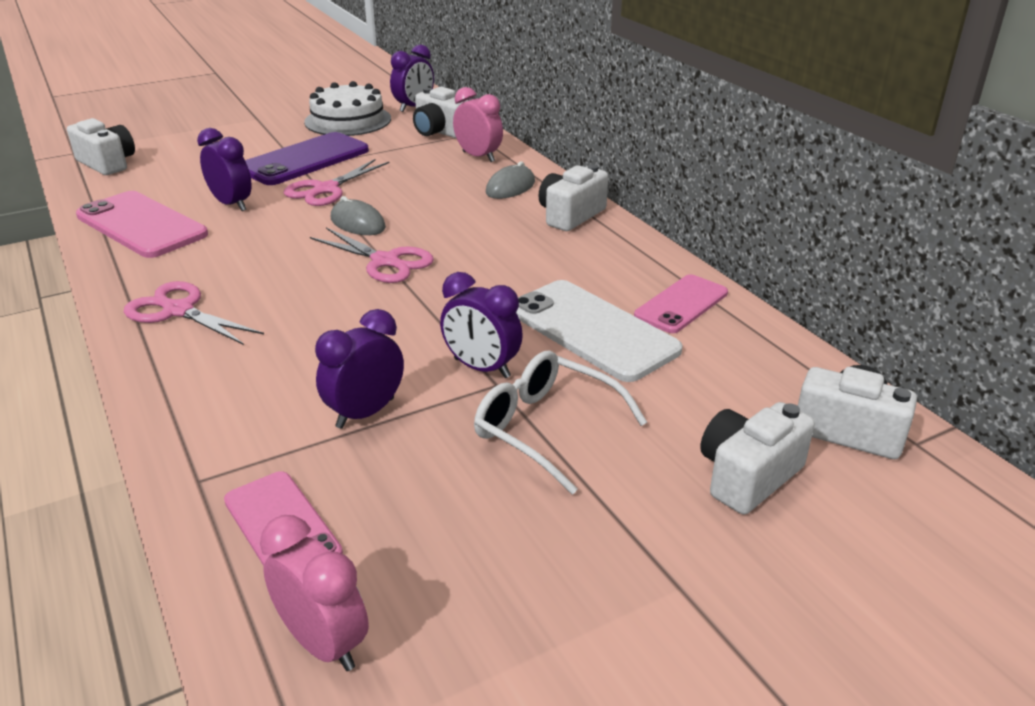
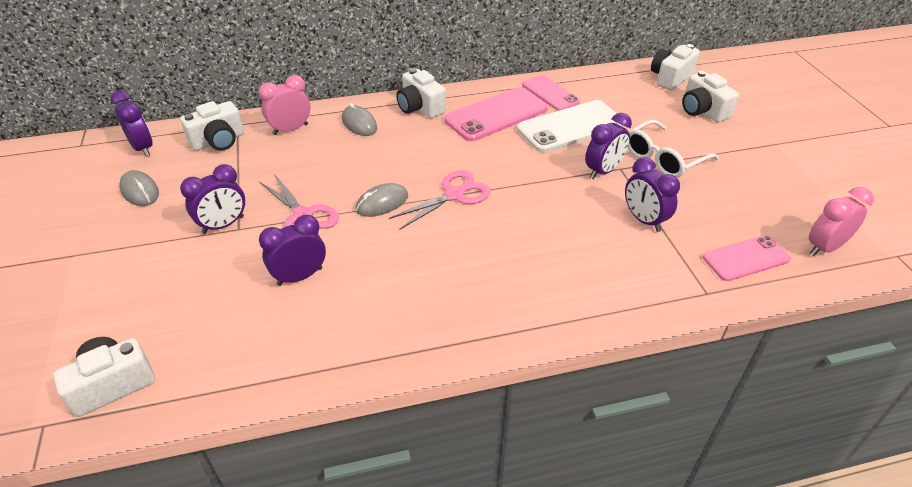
camera: 75 degrees left, 10 degrees up
pink phone [76,191,208,258] -> pink phone moved to [444,87,548,141]
pink scissors [124,281,264,345] -> none
purple phone [245,132,369,185] -> purple clock [180,164,245,234]
white cake [304,81,391,136] -> grey mouse [119,170,159,206]

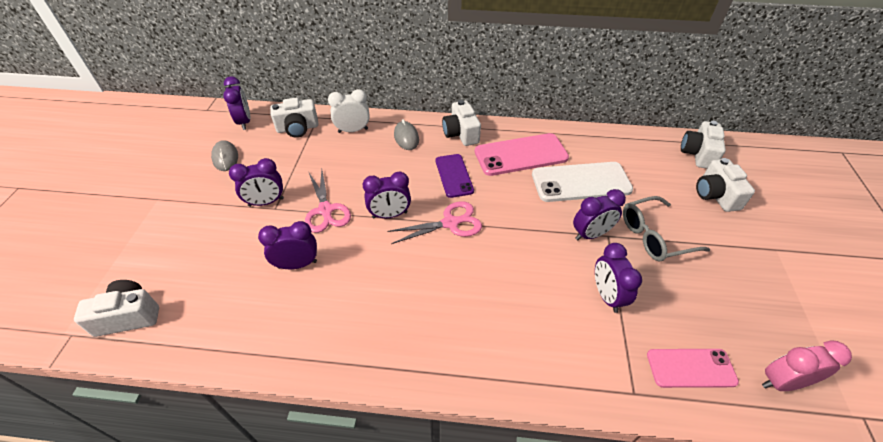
camera: 20 degrees right, 5 degrees up
pink clock [259,75,310,135] -> white clock [328,89,370,133]
grey mouse [355,183,408,217] -> purple clock [363,171,411,218]
pink phone [522,75,580,111] -> none
white glasses [628,120,719,178] -> grey glasses [623,196,711,261]
white camera [651,44,700,91] -> white camera turned 45 degrees counterclockwise [681,121,726,169]
none -> purple phone [436,154,474,198]

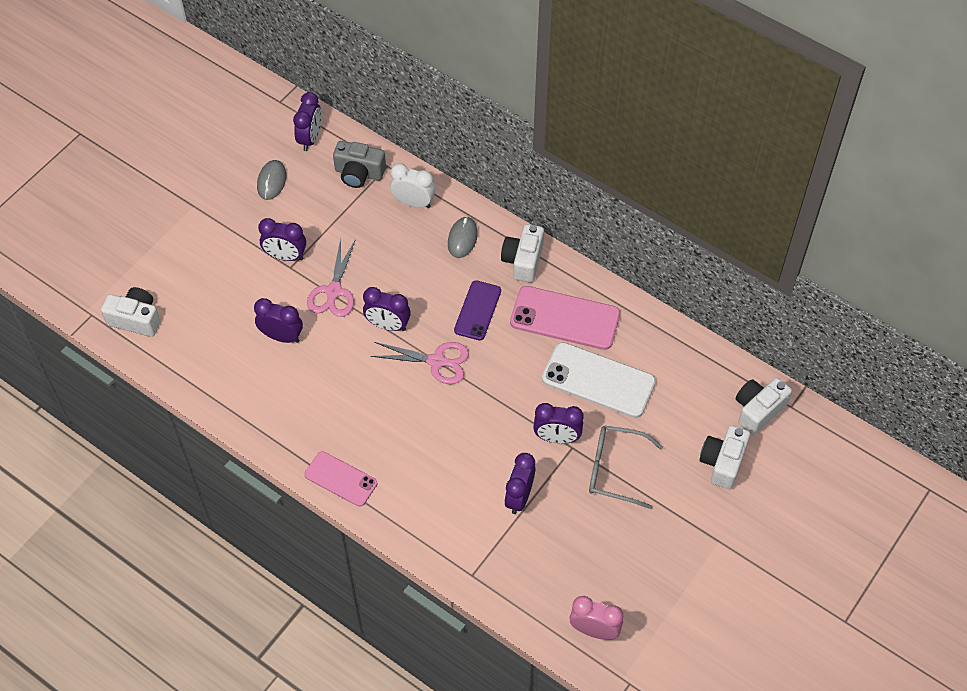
camera: 30 degrees right, 10 degrees up
white camera [270,98,318,138] -> grey camera [333,141,386,188]
pink phone [647,349,739,388] -> pink phone moved to [304,451,377,507]

